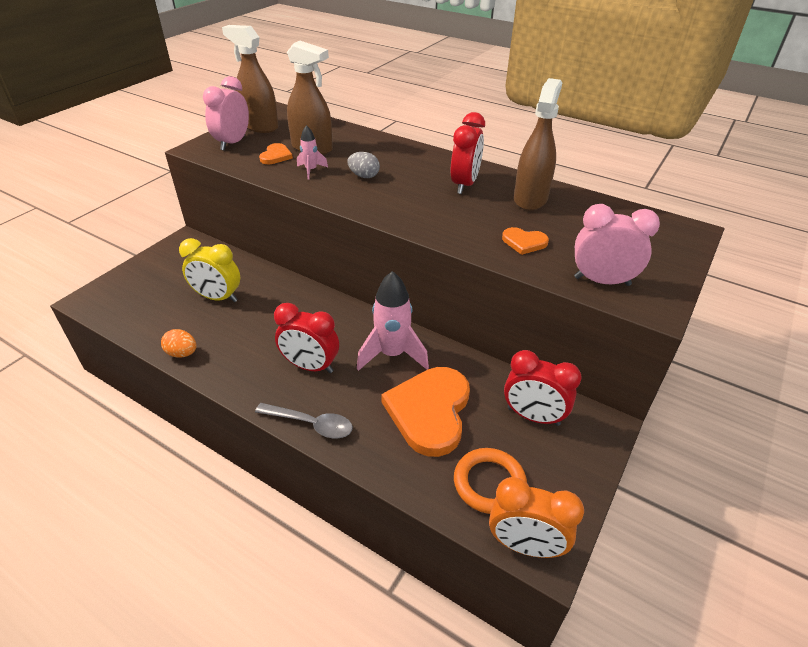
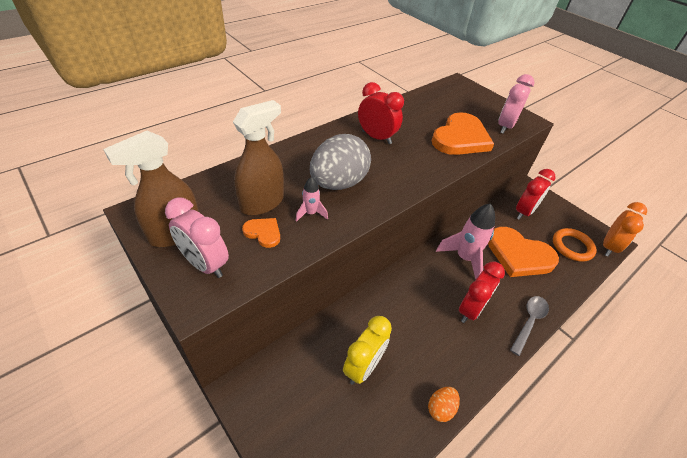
camera: 75 degrees left, 5 degrees up
grey egg [347,152,380,178] -> grey egg [310,134,371,190], size x2.21
orange heart [502,227,549,255] -> orange heart [432,112,494,155], size x2.19
brown spray bottle [514,78,562,211] -> none

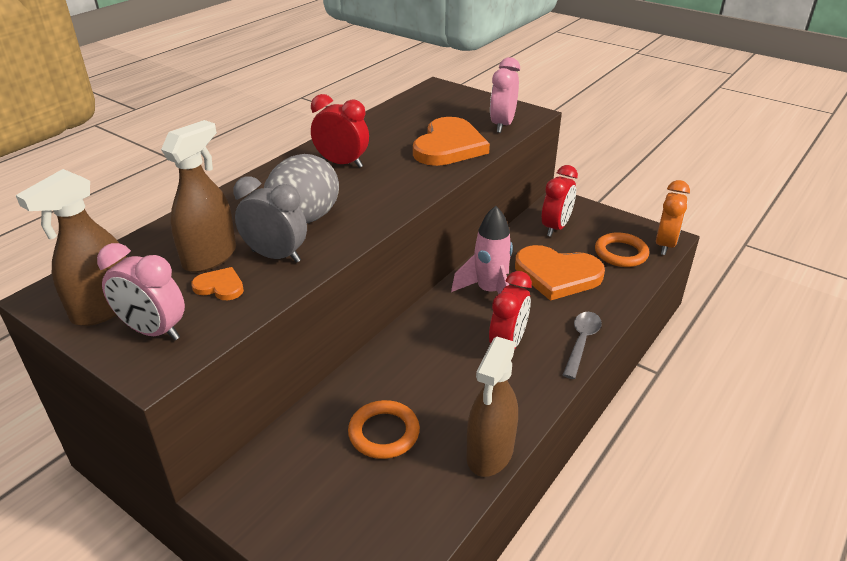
camera: 10 degrees left, 10 degrees down
pink rocket [296,177,328,222] -> grey clock [233,176,307,263]
yellow clock [343,316,392,385] -> orange ring [348,400,420,459]
orange egg [428,387,460,422] -> brown spray bottle [467,336,518,477]

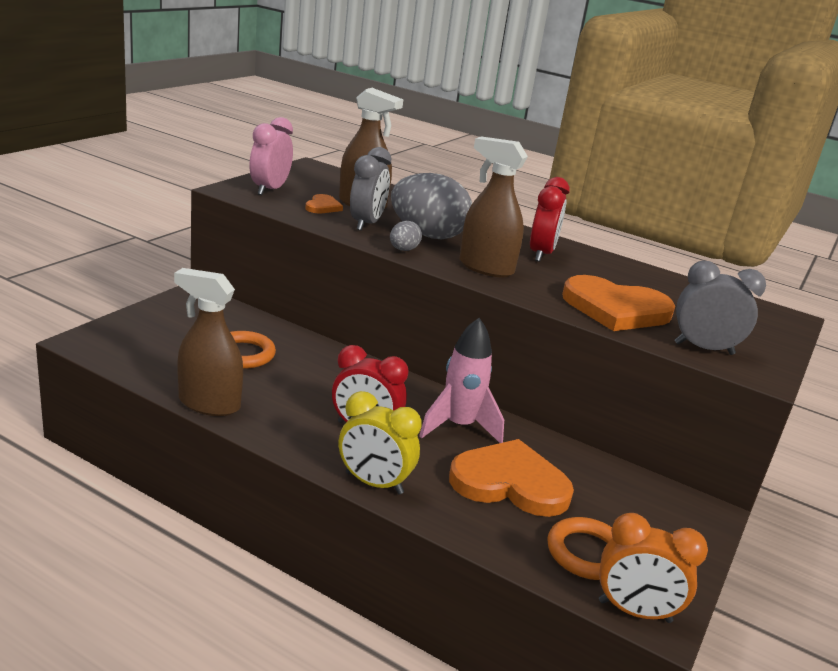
camera: 80 degrees right, 10 degrees down
brown spray bottle [16,169,127,326] -> brown spray bottle moved to [460,136,528,277]
pink clock [490,57,520,133] -> grey clock [675,260,766,355]
orange heart [515,245,605,301] -> orange heart turned 90 degrees clockwise [449,439,574,517]
red clock [542,165,578,237] -> none
grey spoon [563,312,602,379] -> yellow clock [339,391,422,494]
none -> grey egg [390,221,422,251]

